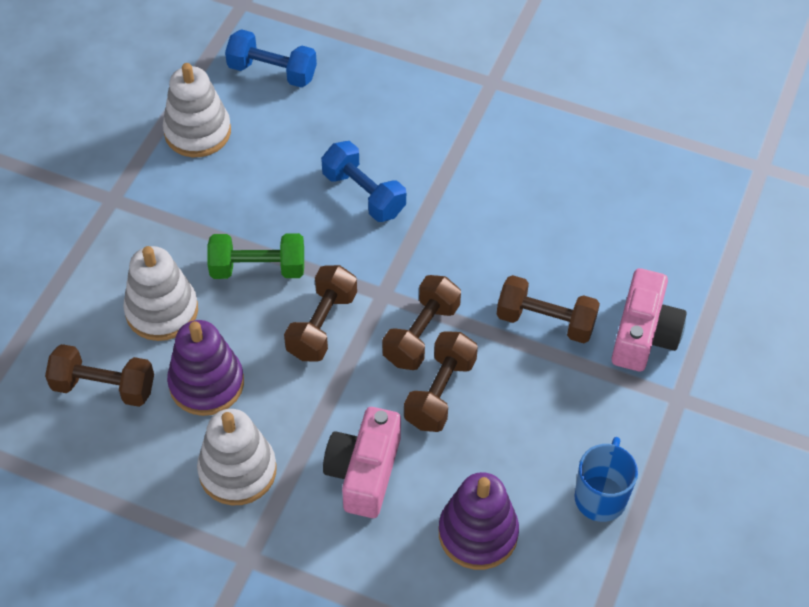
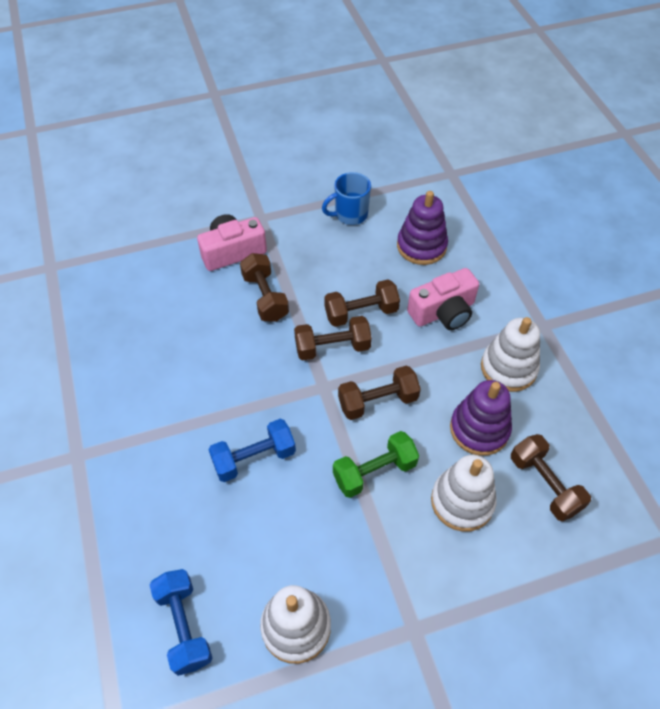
camera: 130 degrees left, 0 degrees up
green dumbbell [208,233,304,279] -> green dumbbell turned 75 degrees counterclockwise [333,431,419,498]
blue dumbbell [321,141,406,222] -> blue dumbbell turned 60 degrees clockwise [208,419,296,482]

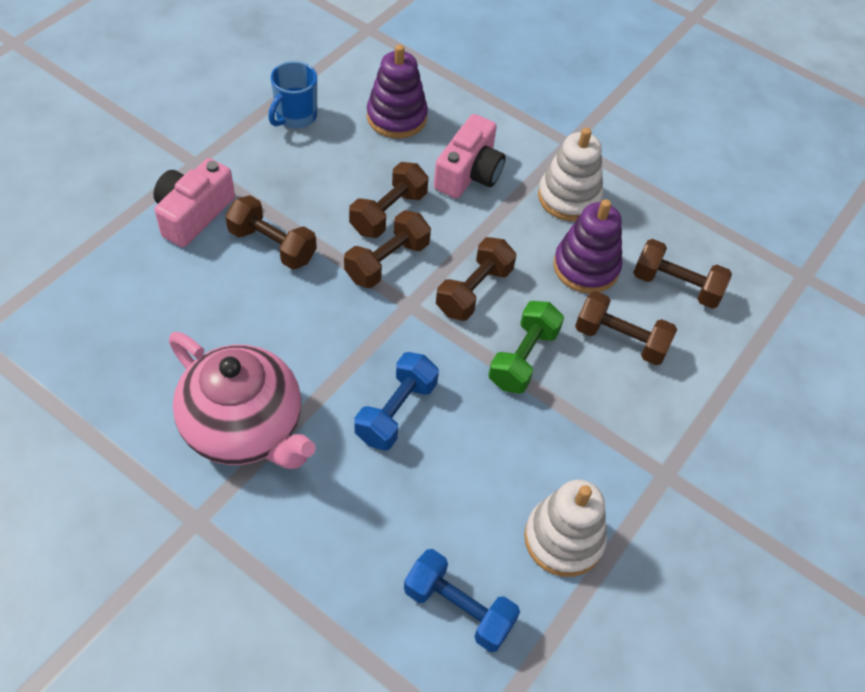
camera: 40 degrees left, 0 degrees up
white stacking toy [431,455,497,532] -> brown dumbbell [575,291,677,365]
none -> pink teapot [169,332,316,469]

